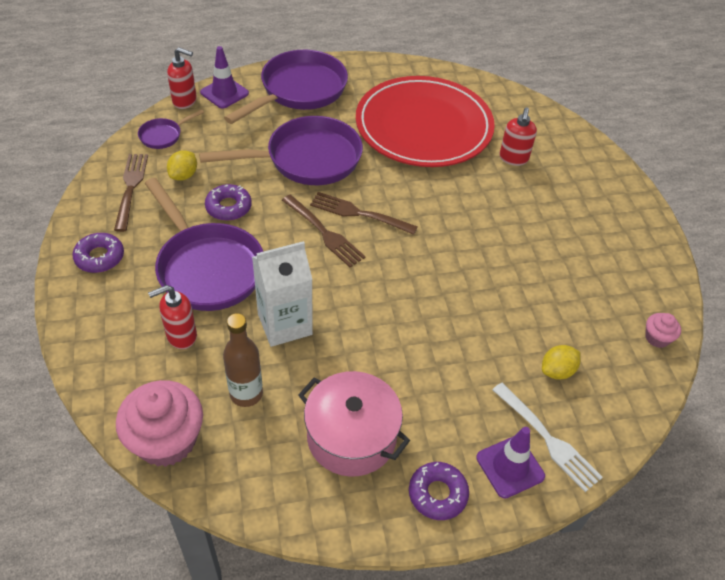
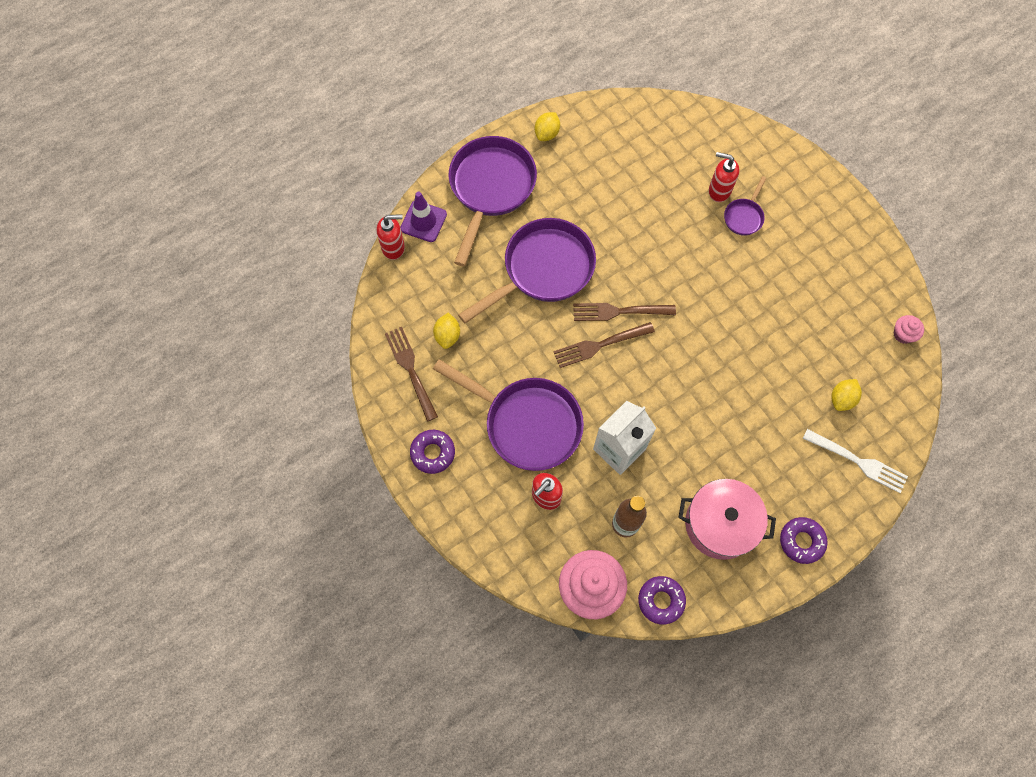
camera: 20 degrees left, 20 degrees up
purple pan [138,109,204,149] -> purple pan moved to [724,176,767,236]
purple donut [205,184,252,221] -> purple donut moved to [638,576,686,625]
brown fork [282,195,366,267] -> brown fork turned 135 degrees clockwise [553,322,655,368]
red plate [356,76,495,167] -> none
purple traffic cone [476,427,545,499] -> none
red soap dispenser [499,107,537,166] -> red soap dispenser turned 120 degrees clockwise [709,152,739,202]
none -> yellow lemon [535,112,560,141]

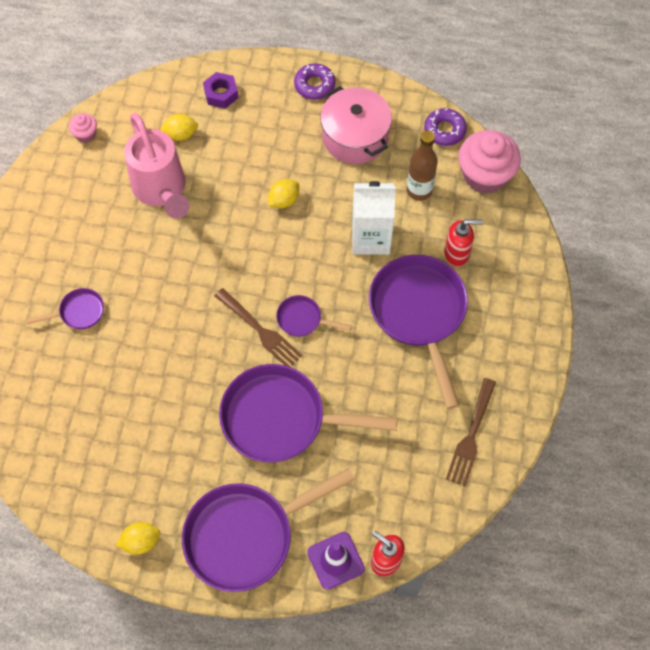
camera: 135 degrees left, 5 degrees down
purple donut [410,430,455,474] -> none
yellow lemon [433,312,460,349] -> yellow lemon moved to [268,179,299,208]
brown fork [553,322,655,368] -> purple pan [276,295,352,337]
red soap dispenser [709,152,739,202] -> none
white fork [803,429,908,493] -> purple nut [203,72,238,109]
none -> pink watering can [124,113,189,219]

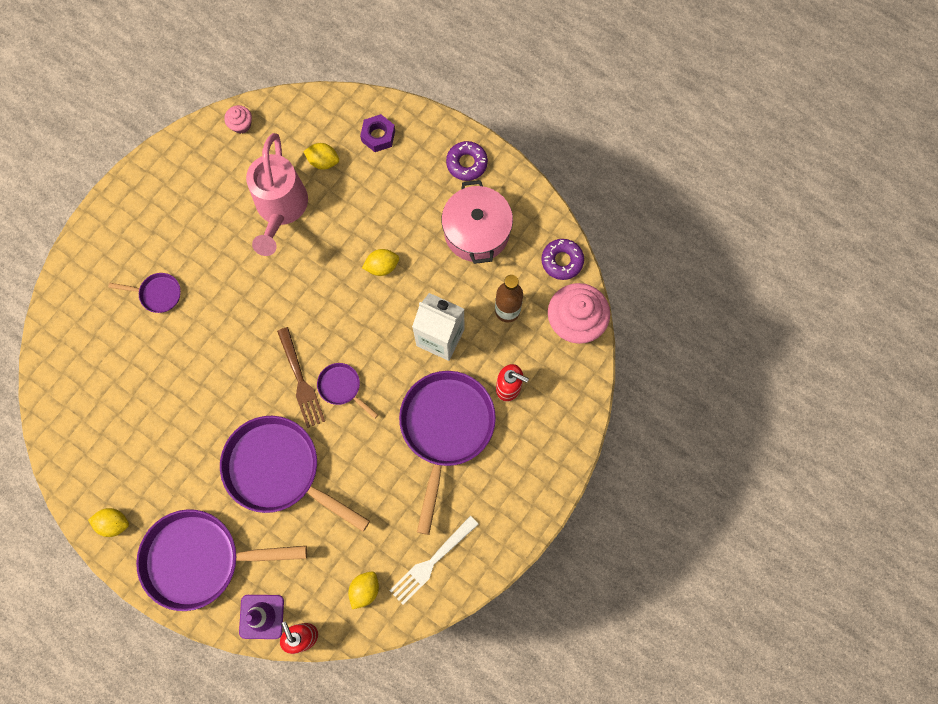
camera: 25 degrees right, 10 degrees up
brown fork [446,378,496,487] -> white fork [389,516,479,605]
none -> yellow lemon [348,571,379,609]

